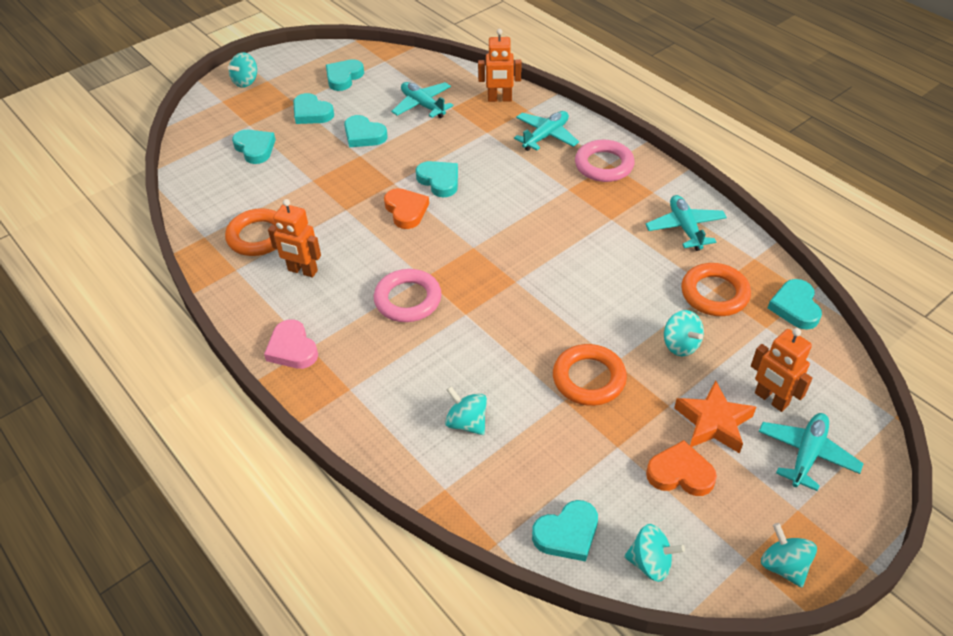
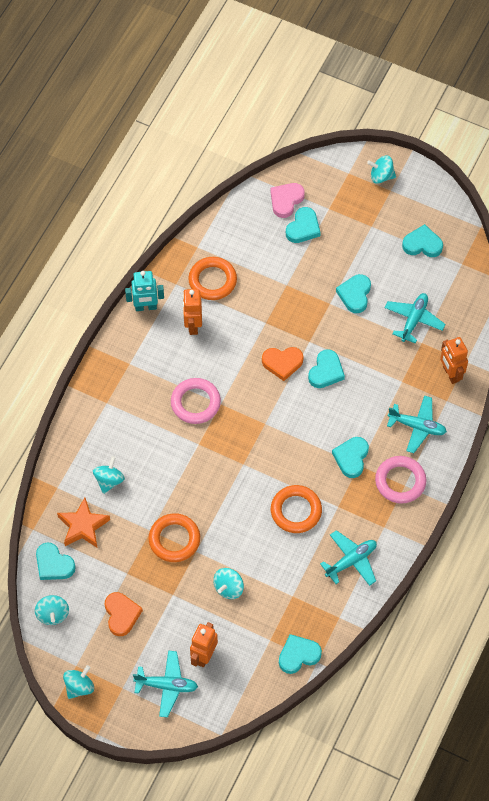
camera: 65 degrees right, 15 degrees up
pink heart [264,319,318,369] -> pink heart moved to [270,183,305,218]
turquoise heart [293,93,334,124] -> turquoise heart moved to [332,437,369,478]
orange heart [384,188,429,229] -> orange heart turned 45 degrees clockwise [262,347,304,381]
orange star [674,380,756,453] -> orange star moved to [57,498,110,547]
orange ring [681,263,751,316] -> orange ring moved to [271,485,322,533]
none -> turquoise robot [125,271,164,311]

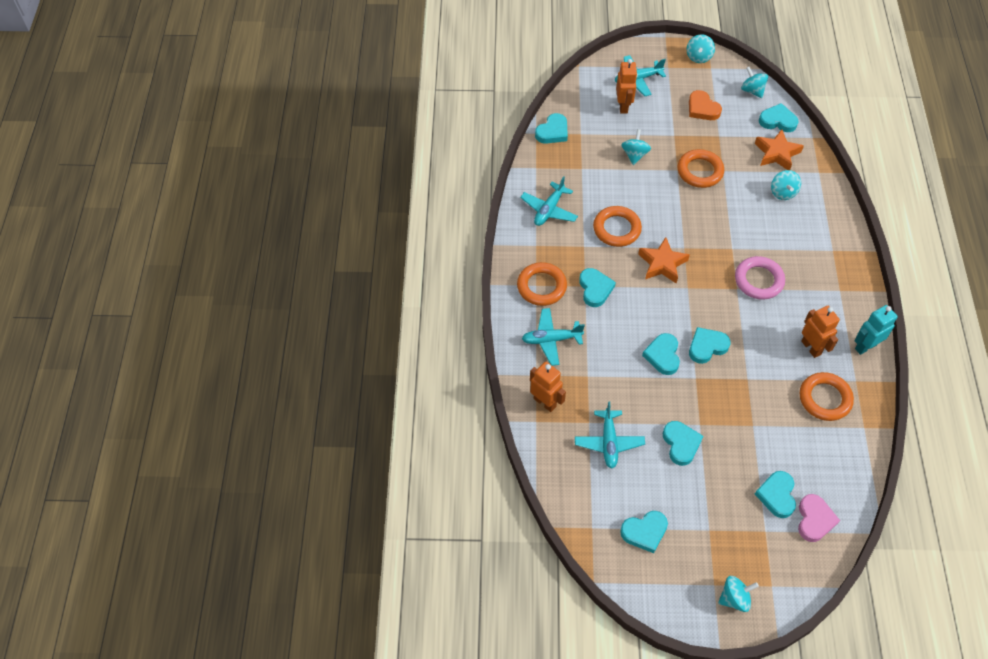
camera: 155 degrees right, 5 degrees down
orange heart [262,347,304,381] -> turquoise heart [689,327,730,364]
pink ring [375,456,426,504] -> orange ring [517,262,567,306]
none -> orange star [638,237,690,284]

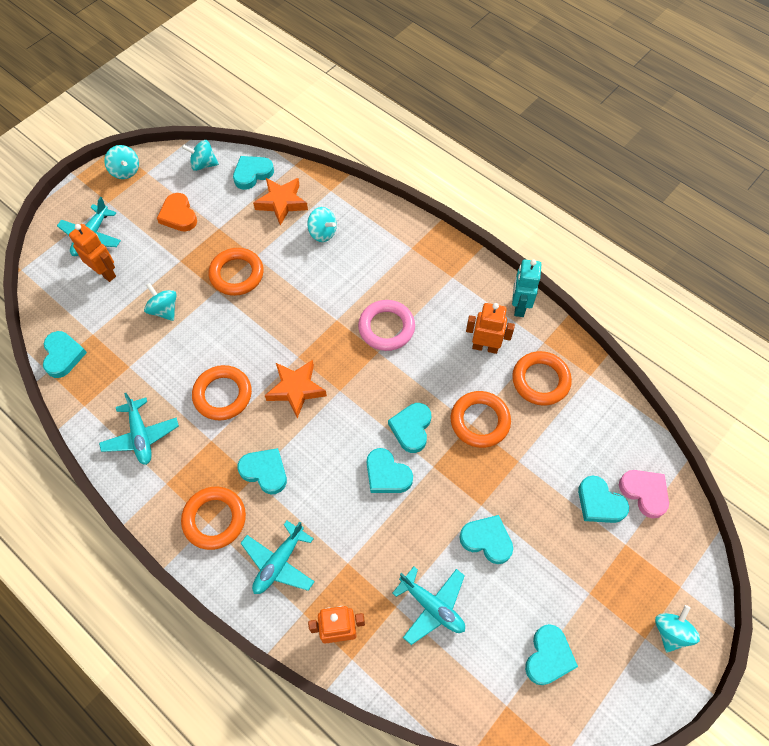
camera: 50 degrees left, 5 degrees up
orange heart [689,90,722,120] -> orange heart turned 60 degrees clockwise [157,193,197,231]
none -> orange ring [451,391,511,448]

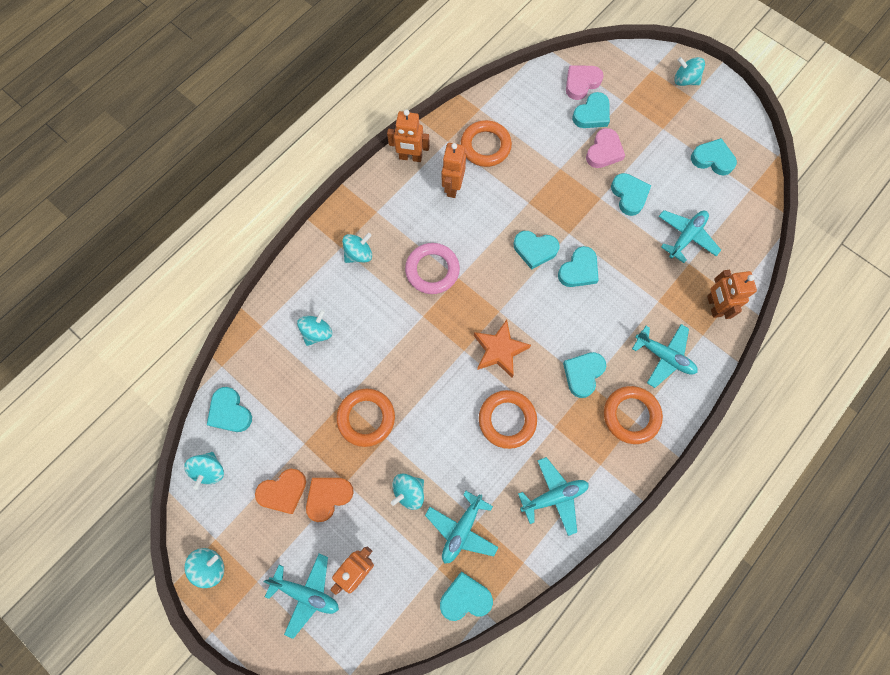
camera: 90 degrees left, 10 degrees up
orange star [253,178,308,225] -> none
orange ring [451,391,511,448] -> none
turquoise heart [459,515,513,564] -> turquoise heart turned 135 degrees clockwise [611,173,651,216]
turquoise robot [512,259,542,317] -> orange robot [387,110,430,162]
none -> orange heart [306,478,354,522]
none -> turquoise spinning top [342,233,372,263]
none -> turquoise plane [425,490,499,564]
none -> pink heart [586,128,625,168]

